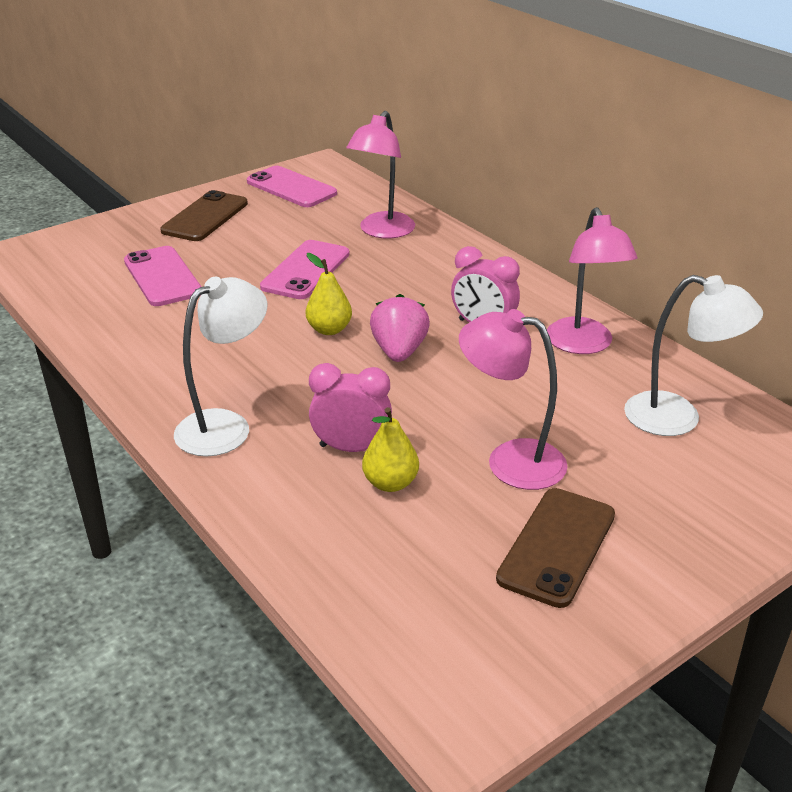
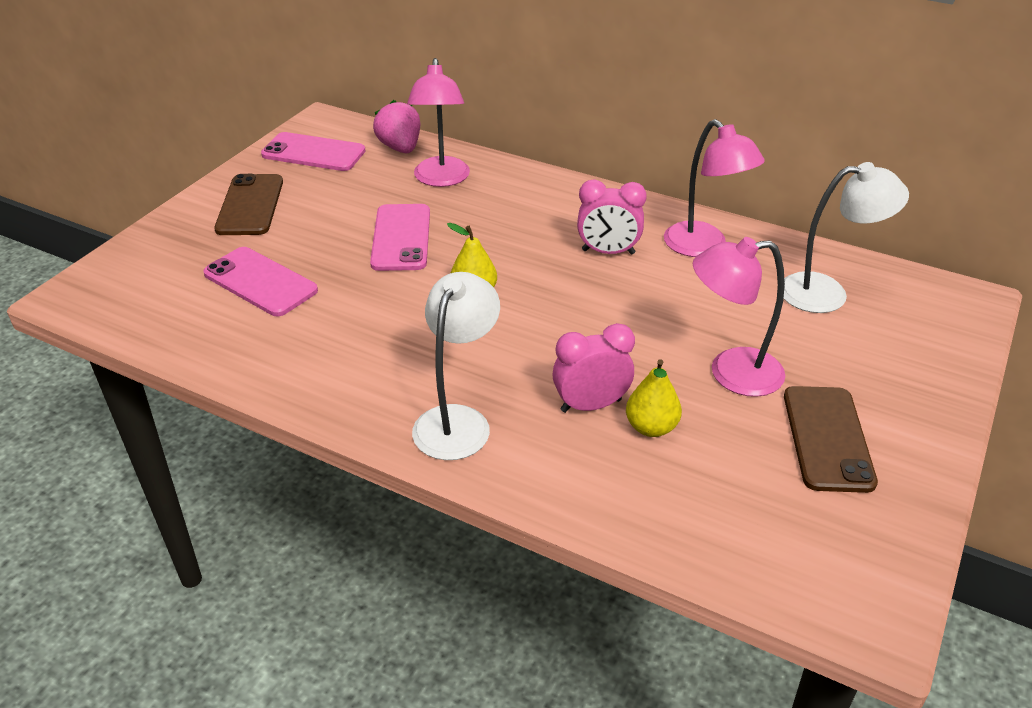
camera: 25 degrees left, 5 degrees up
pink strawberry [370,294,430,362] -> pink strawberry moved to [373,100,420,153]

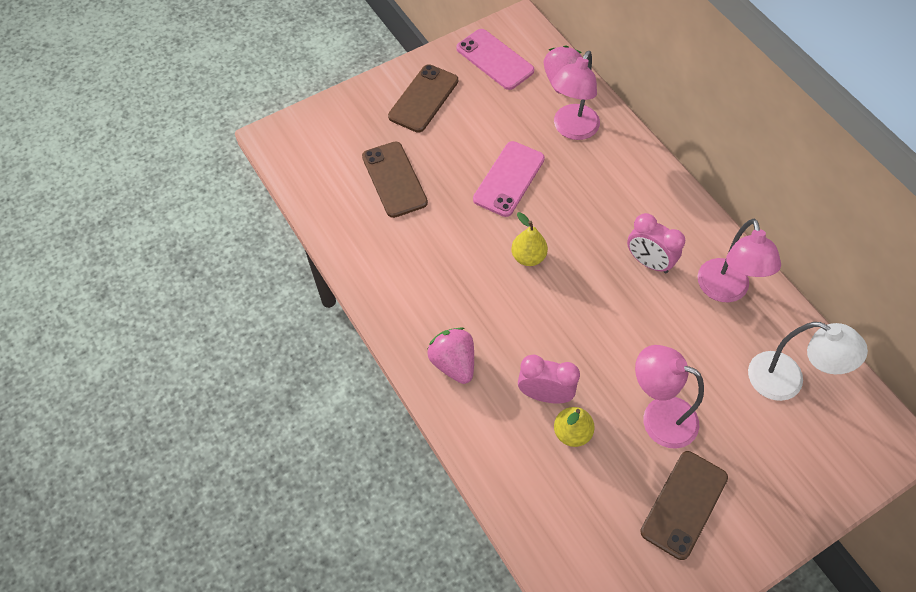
camera: 30 degrees right, 20 degrees up
pink phone [203,247,318,316] -> brown phone [362,141,428,218]
white lamp [412,272,500,460] -> pink strawberry [427,327,474,384]

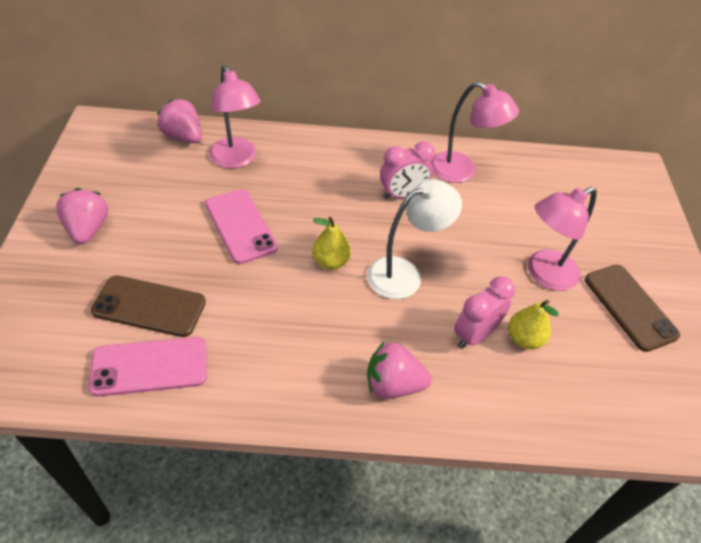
camera: 60 degrees left, 10 degrees down
brown phone [388,64,458,133] -> pink strawberry [56,188,108,244]
pink phone [456,29,534,90] -> pink phone moved to [89,337,207,397]
white lamp [748,322,868,401] -> white lamp moved to [367,179,462,299]

